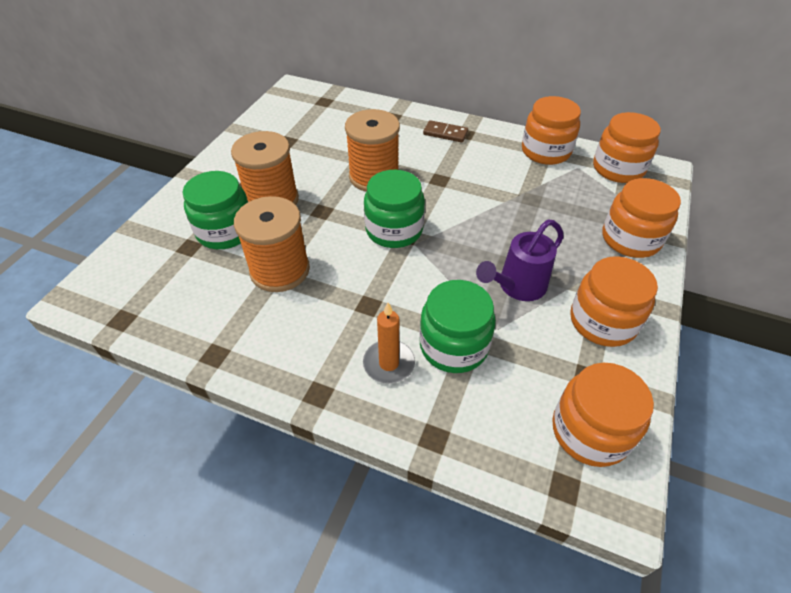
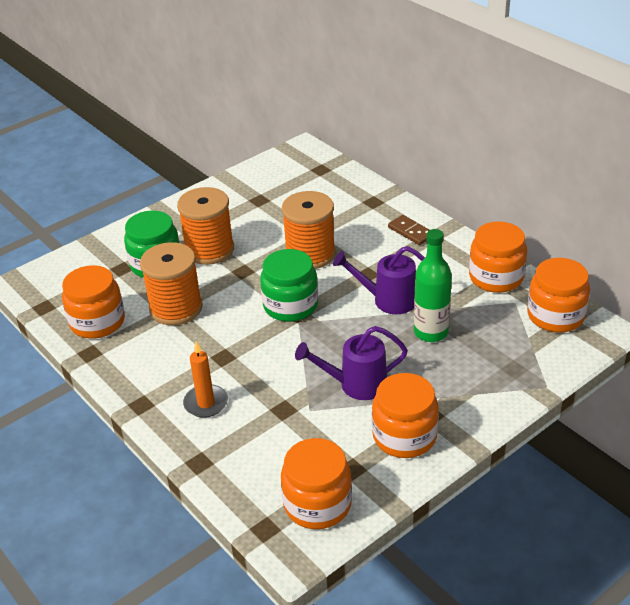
camera: 30 degrees right, 10 degrees down
green jar [419,280,496,373] -> none
orange jar [602,178,681,258] -> orange jar moved to [62,265,125,339]
none -> purple watering can [333,246,425,314]
none -> green bottle [414,229,452,342]

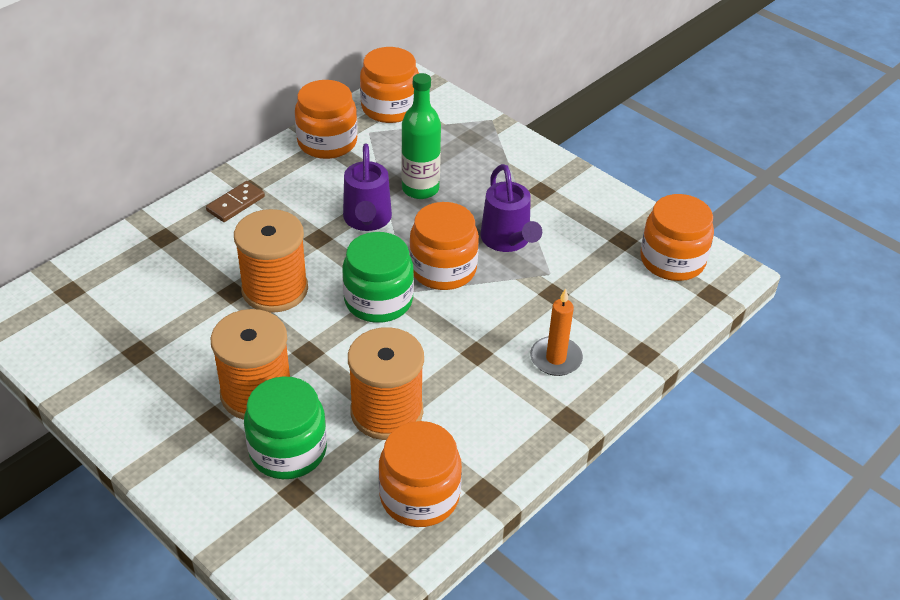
camera: 100 degrees left, 5 degrees up
orange jar [372,373,439,458] -> orange jar moved to [409,202,479,290]

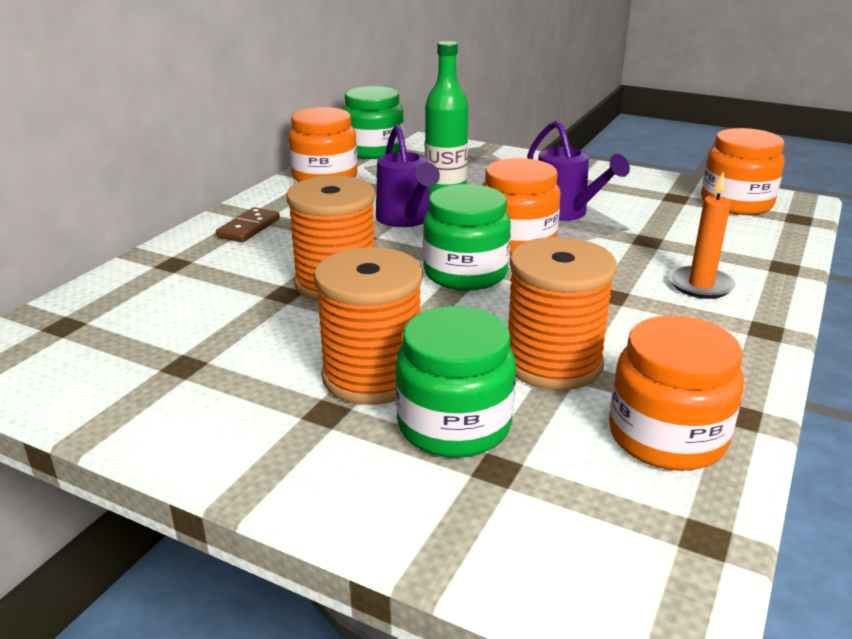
camera: 15 degrees left, 15 degrees down
orange jar [360,47,419,123] -> green jar [342,86,404,159]

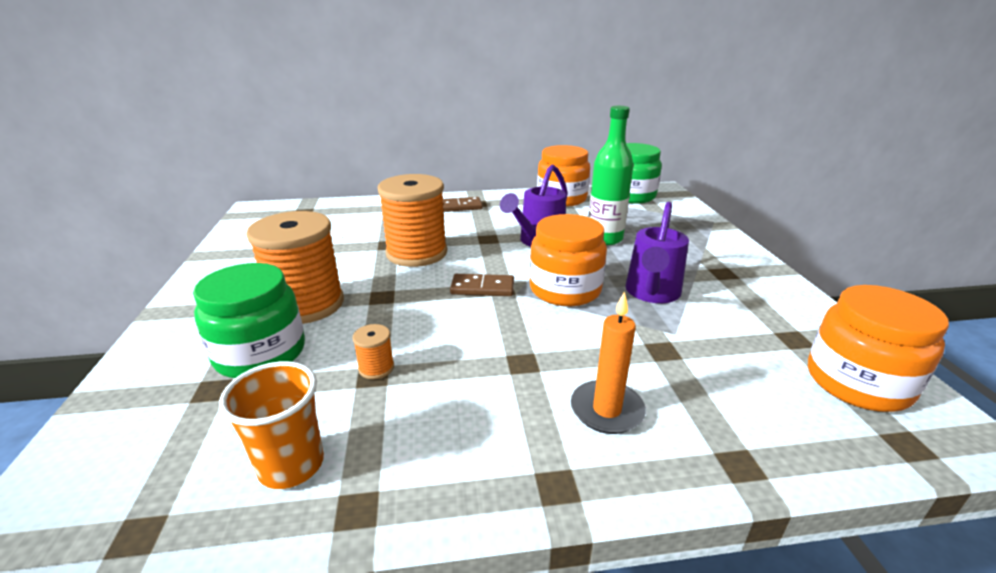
camera: 55 degrees right, 0 degrees up
green jar [423,184,511,290] -> brown domino [450,274,514,296]
orange spool [508,237,617,390] -> orange spool [352,324,394,379], size x0.40
orange jar [609,316,744,471] -> orange cup [219,361,324,489]

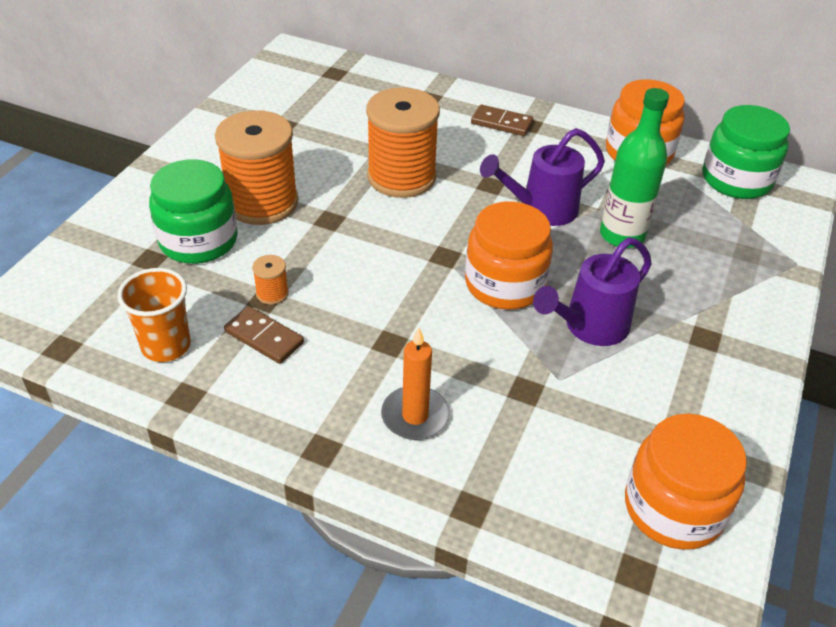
camera: 30 degrees right, 15 degrees up
brown domino [450,274,514,296] -> brown domino moved to [224,306,304,364]

